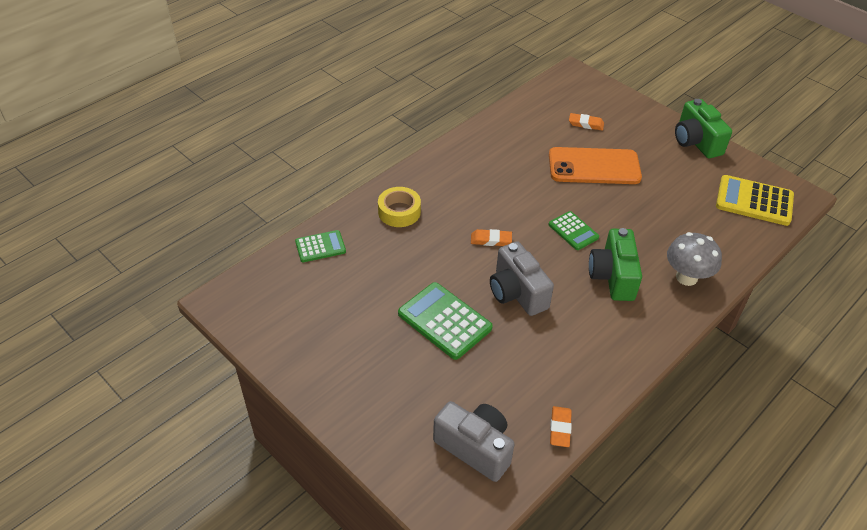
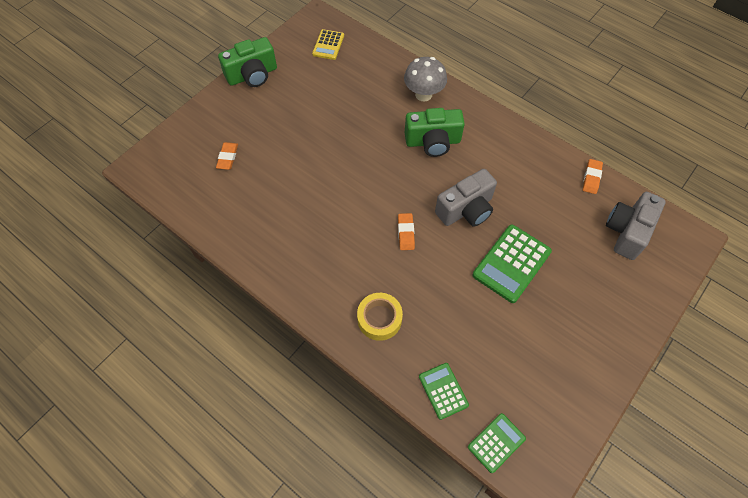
camera: 95 degrees left, 15 degrees up
green calculator [548,211,599,250] -> green calculator moved to [468,413,526,473]
orange phone [549,147,642,184] -> none
orange eraser [550,406,572,447] -> orange eraser turned 75 degrees counterclockwise [583,159,603,194]
yellow calculator [716,175,794,226] -> yellow calculator [312,29,344,60], size x0.60

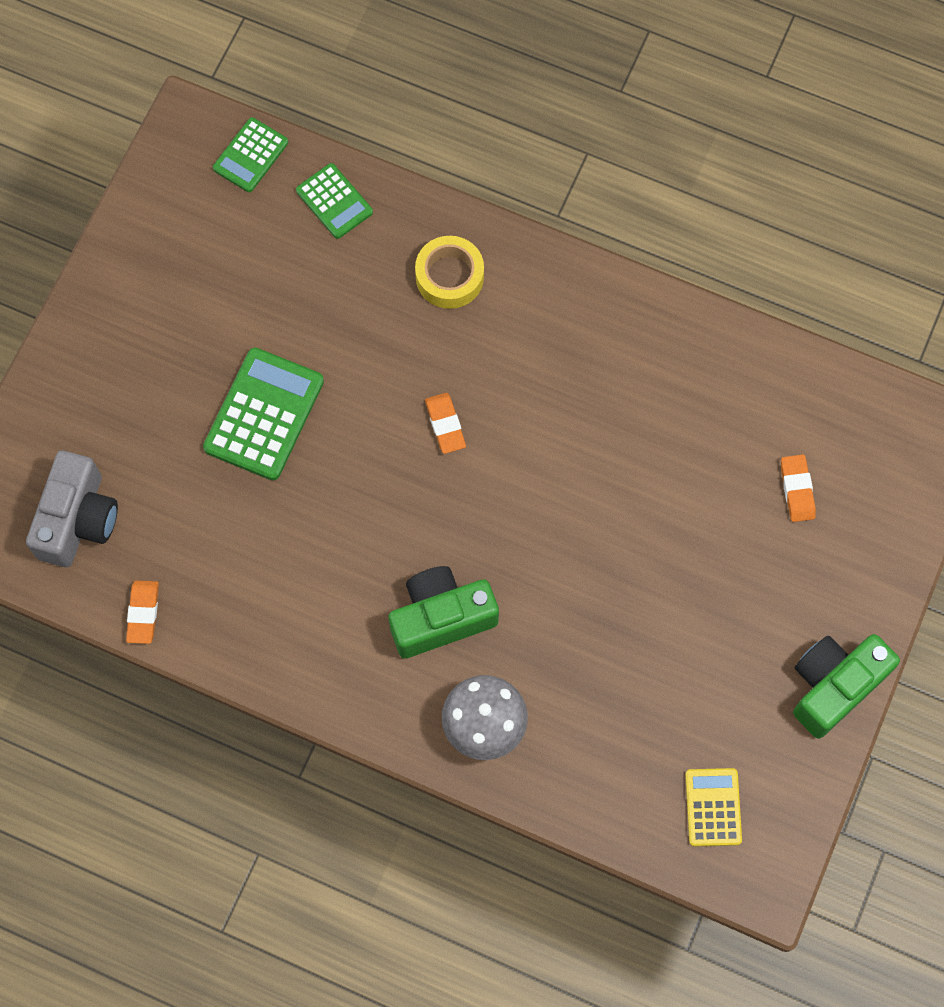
camera: 165 degrees right, 10 degrees up
grey camera [435,169,497,227] -> none

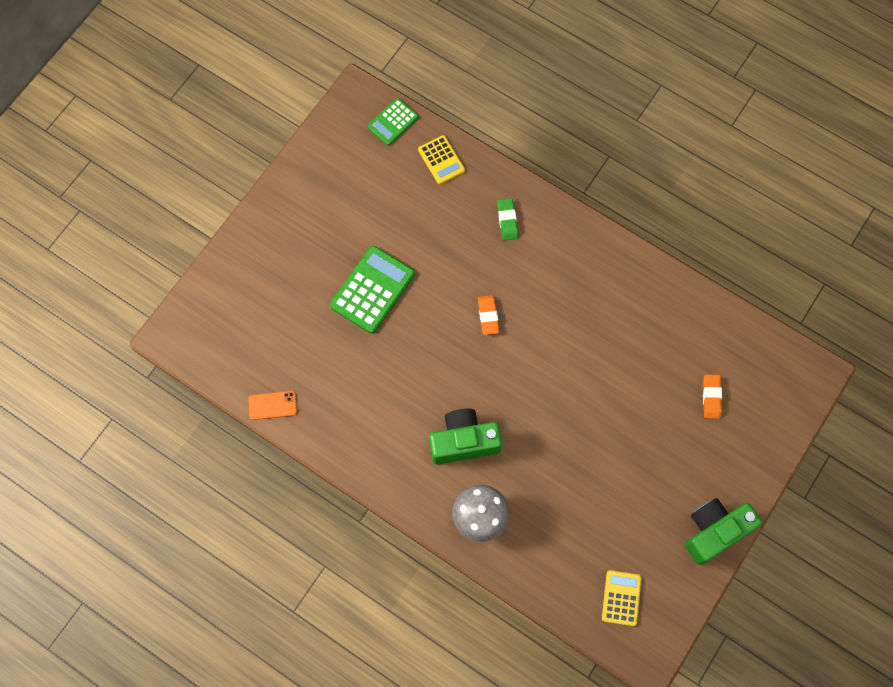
camera: 10 degrees right, 0 degrees up
grey camera [26,451,118,567] -> none
orange eraser [126,580,159,644] -> orange phone [248,391,297,420]
green calculator [296,163,373,239] -> yellow calculator [418,135,465,184]
yellow tape [415,236,484,309] -> green eraser [497,198,518,240]

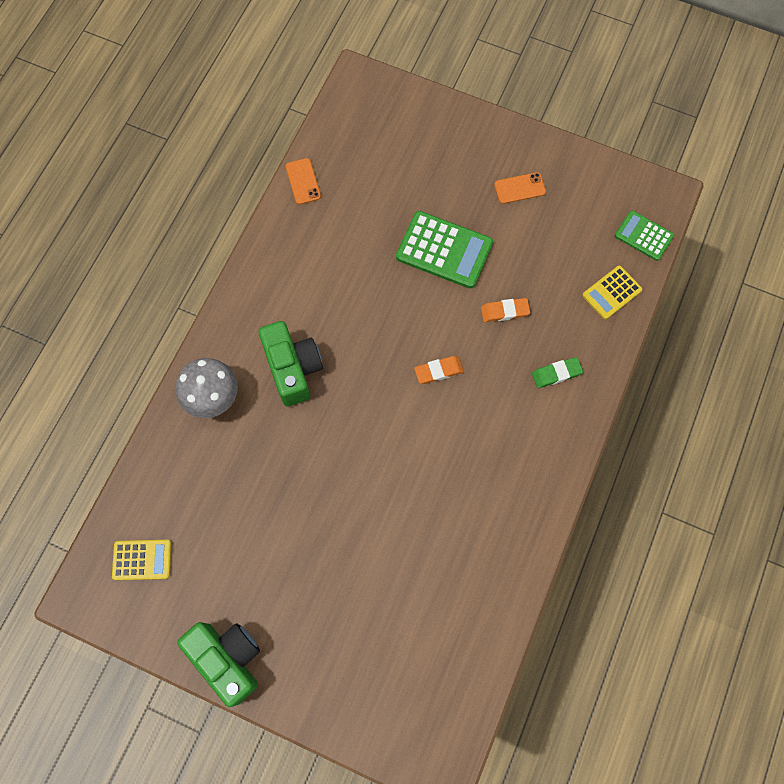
camera: 80 degrees right, 0 degrees up
orange eraser [703,374,722,419] -> orange eraser moved to [481,298,530,322]
none -> orange phone [494,172,546,204]

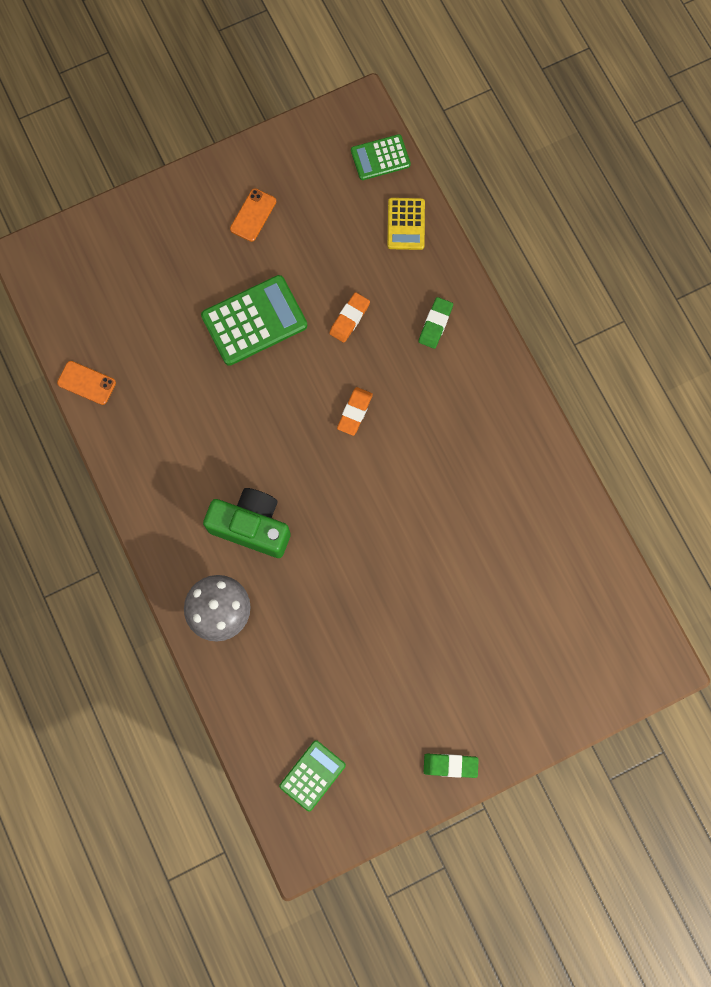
camera: 50 degrees left, 5 degrees up
yellow calculator [112,540,171,580] -> green calculator [279,740,346,812]
green camera [177,622,260,707] -> green eraser [424,753,479,778]

